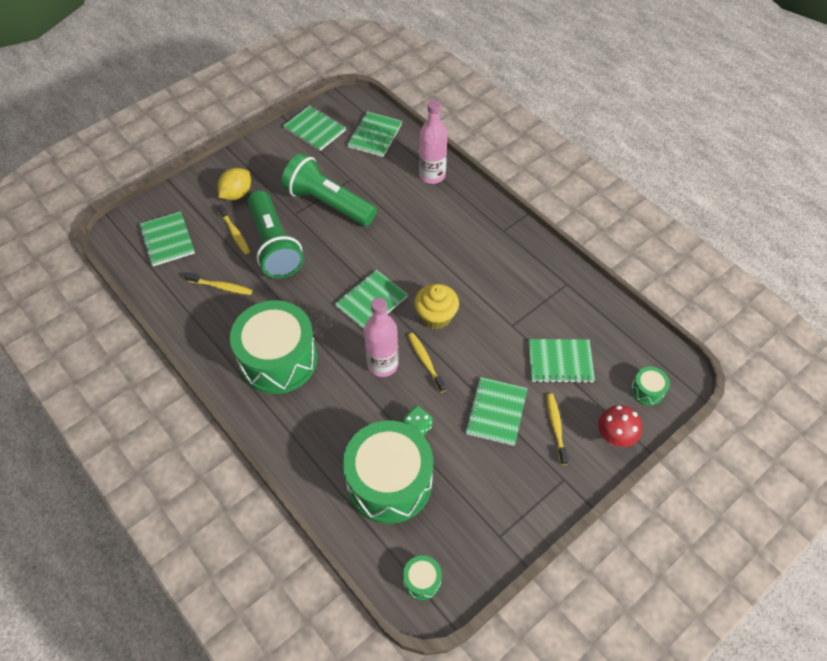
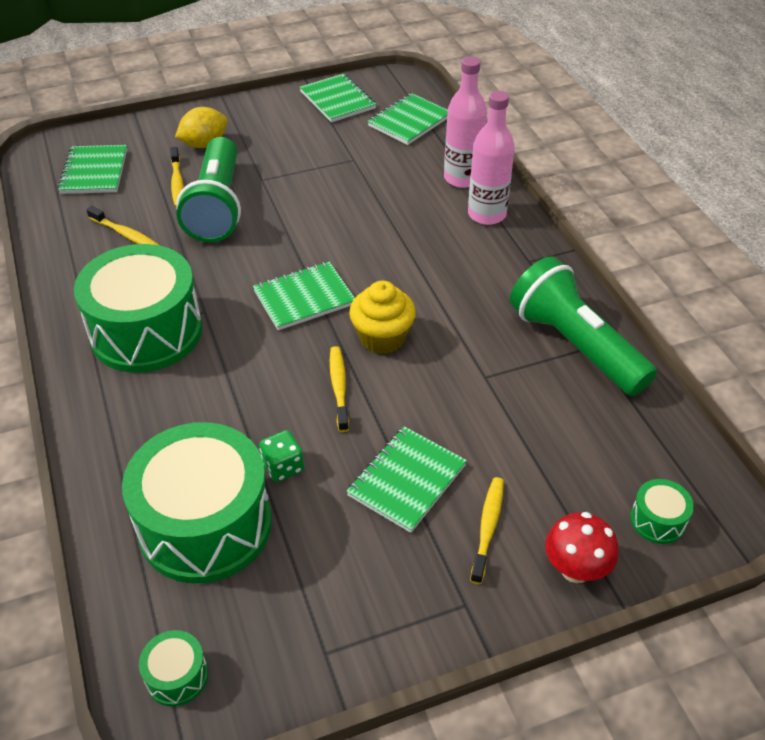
camera: 20 degrees right, 10 degrees down
green flashlight [281,153,377,226] -> green flashlight moved to [510,256,657,396]
pink bottle [364,298,399,377] -> pink bottle moved to [468,91,515,225]
green notebook [528,339,595,383] -> none

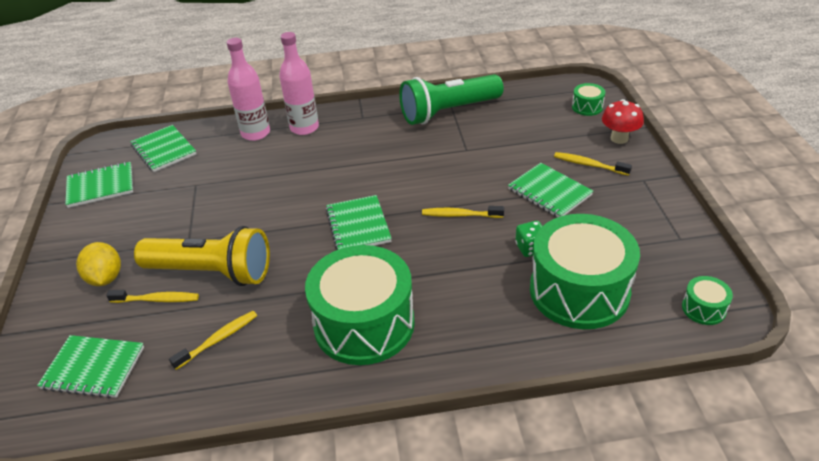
camera: 75 degrees left, 5 degrees down
green flashlight [176,137,241,243] -> yellow flashlight [134,226,270,286]
yellow cupcake [349,281,416,354] -> none

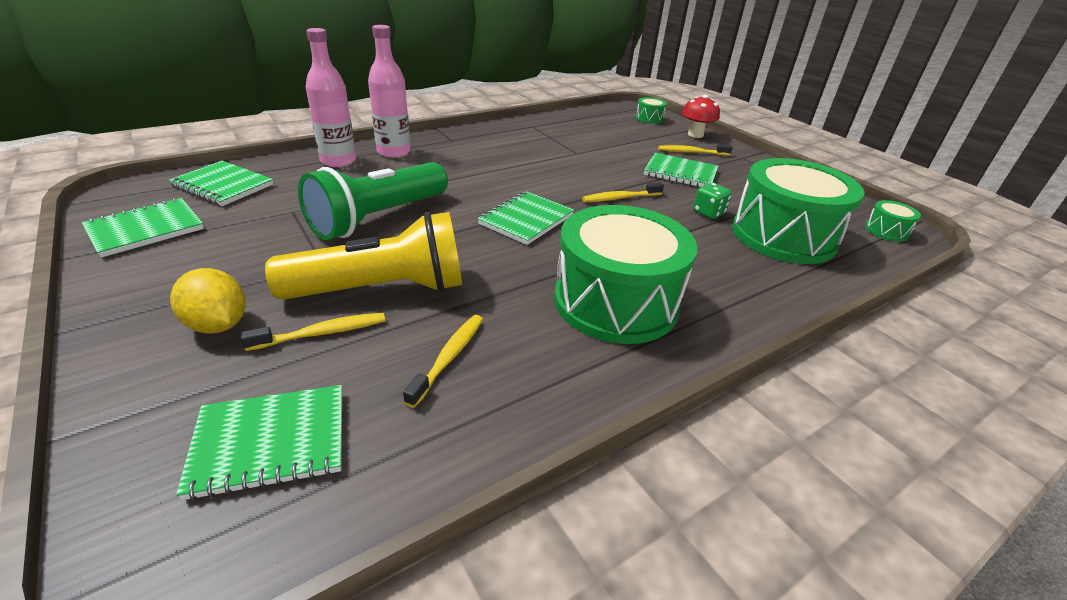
camera: 30 degrees left, 5 degrees down
green notebook [325,195,392,250] -> green notebook turned 75 degrees clockwise [477,191,574,245]
green flashlight [399,74,504,125] -> green flashlight moved to [298,162,448,240]

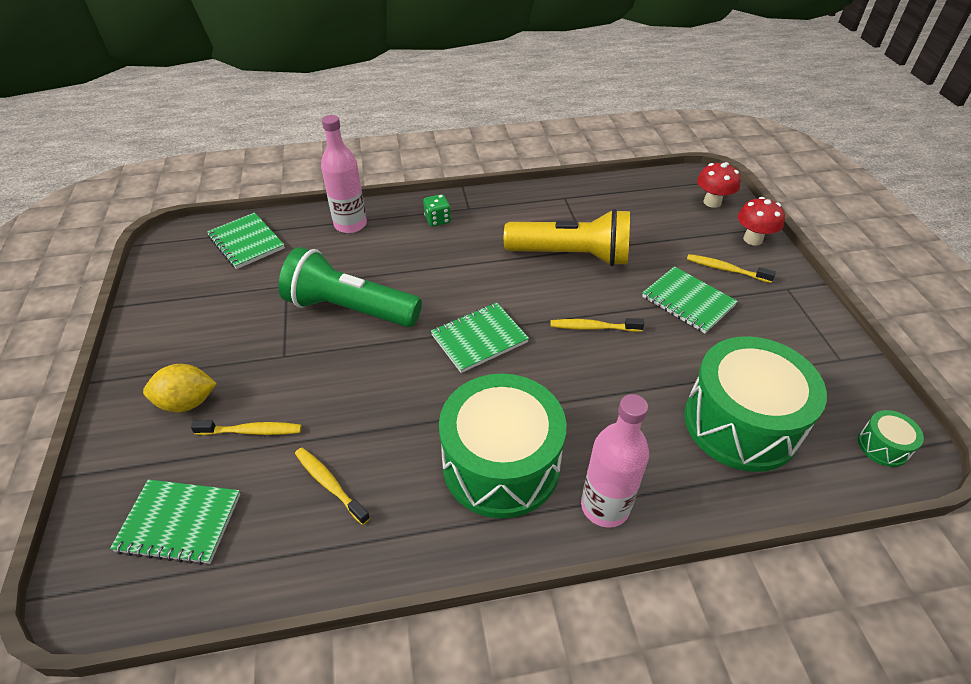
camera: 25 degrees right, 10 degrees up
green notebook [82,198,204,258] -> none
yellow lemon [170,268,246,334] -> yellow lemon turned 75 degrees counterclockwise [143,364,217,412]
yellow flashlight [265,212,462,300] -> yellow flashlight moved to [504,209,630,266]
green flashlight [298,162,448,240] -> green flashlight turned 45 degrees clockwise [279,247,422,327]
pink bottle [368,25,411,158] -> pink bottle moved to [581,394,649,528]
yellow toothbrush [403,315,483,408] -> yellow toothbrush turned 90 degrees counterclockwise [295,448,370,525]
green drum [636,97,667,124] -> red mushroom [697,162,741,208]
green dice [693,183,732,219] -> green dice moved to [423,194,451,227]

